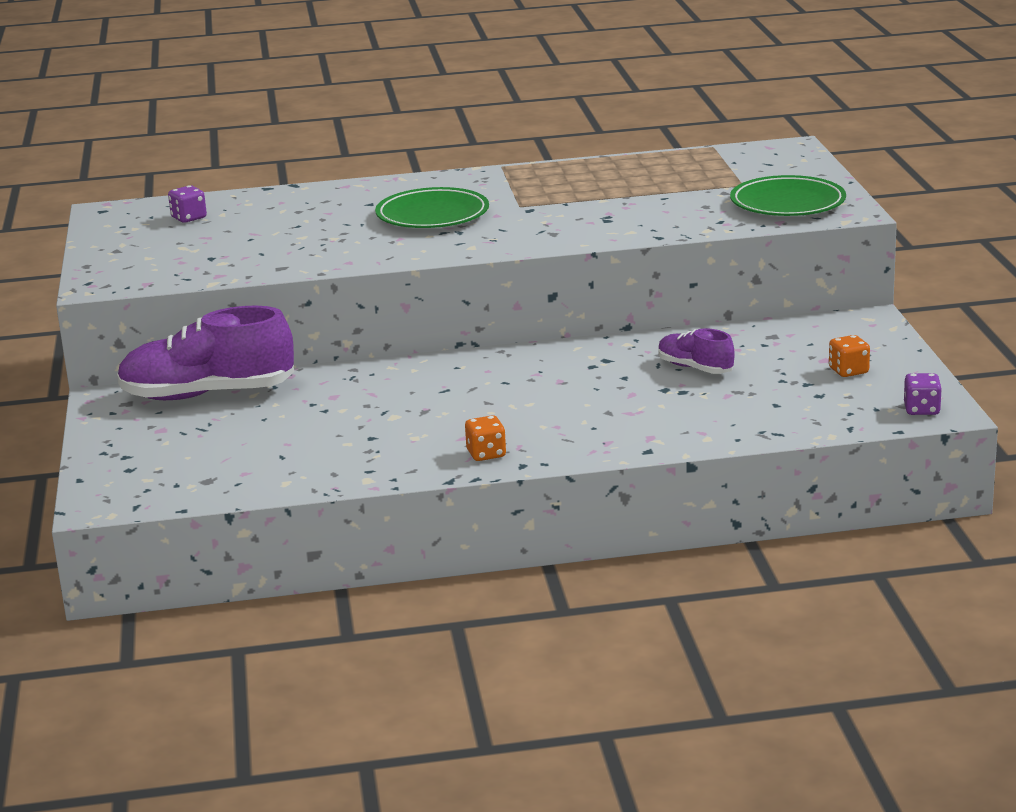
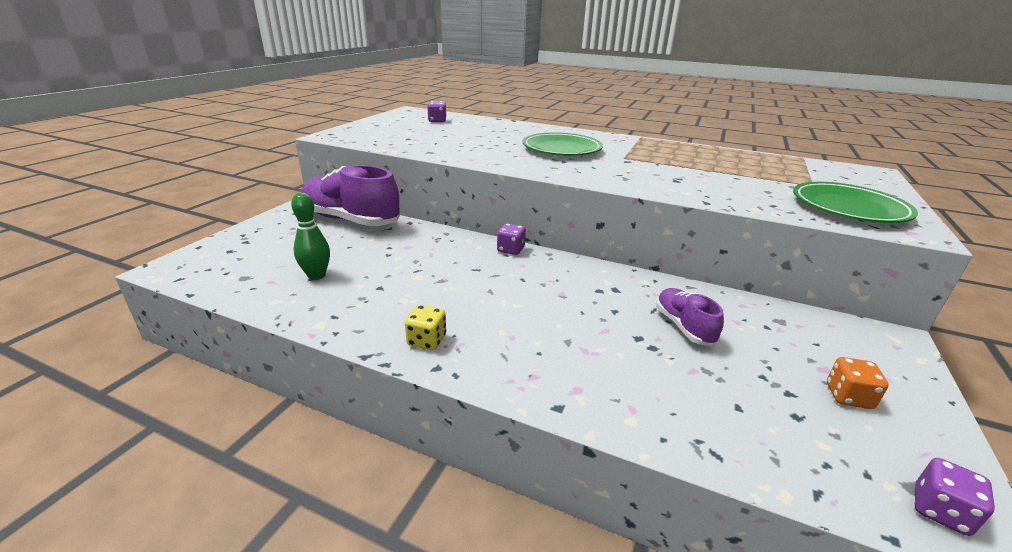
camera: 30 degrees right, 5 degrees up
orange dice [465,415,506,461] -> yellow dice [405,305,446,350]
none -> green bowling pin [291,192,330,280]
none -> purple dice [497,223,526,255]

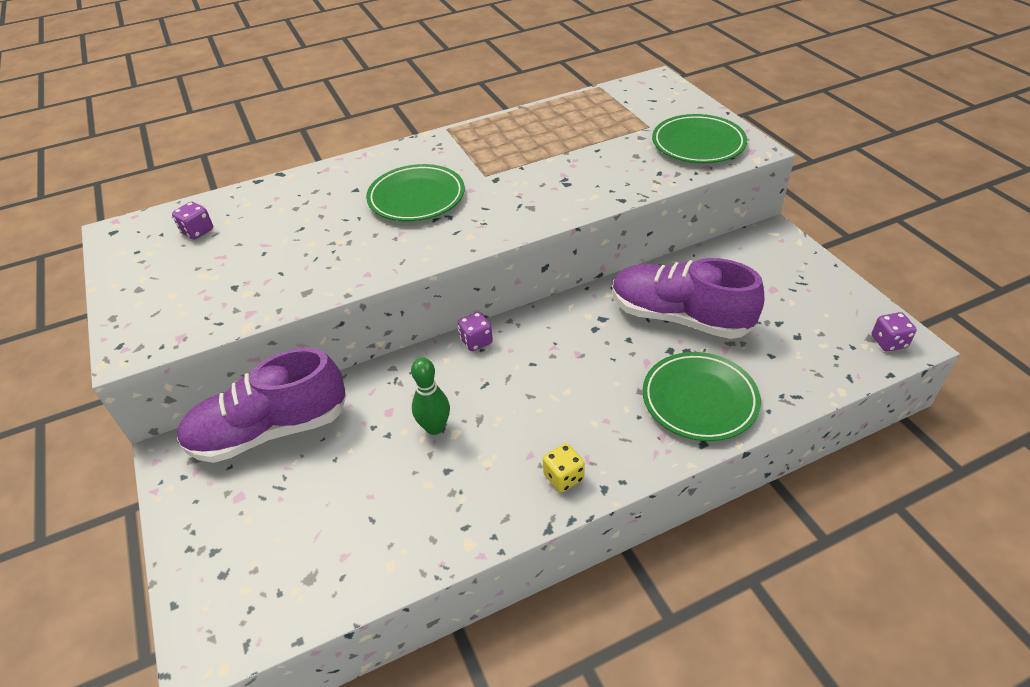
camera: 45 degrees left, 15 degrees up
green bowling pin [291,192,330,280] -> green bowling pin moved to [411,357,450,435]
purple shoe [656,288,724,346] -> purple shoe [612,258,764,339], size x1.95
orange dice [827,357,889,409] -> none
none -> green plate [642,352,761,441]

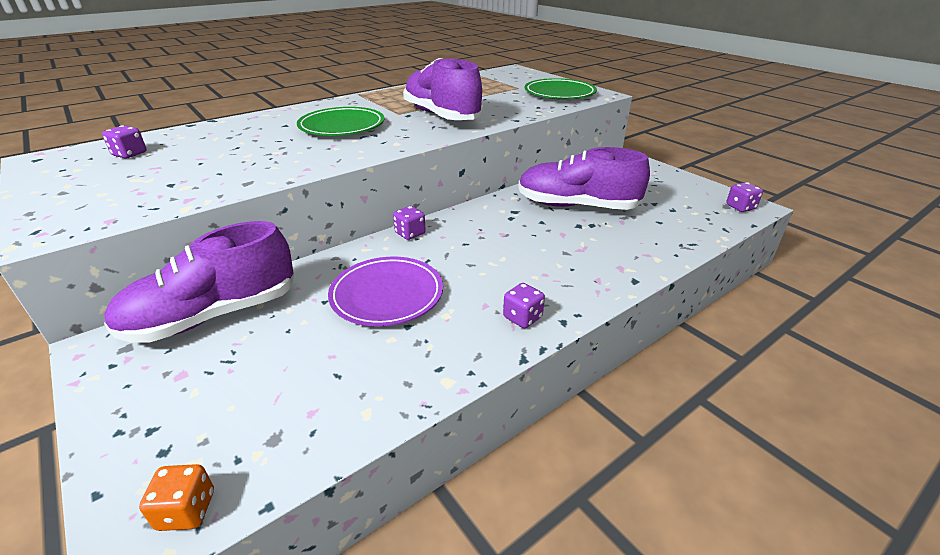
camera: 15 degrees left, 10 degrees down
green bowling pin [411,357,450,435] -> purple plate [328,257,443,327]
yellow dice [543,443,585,492] -> purple dice [503,283,545,328]
green plate [642,352,761,441] -> none
none -> orange dice [139,464,214,531]
none -> purple shoe [403,58,483,120]

